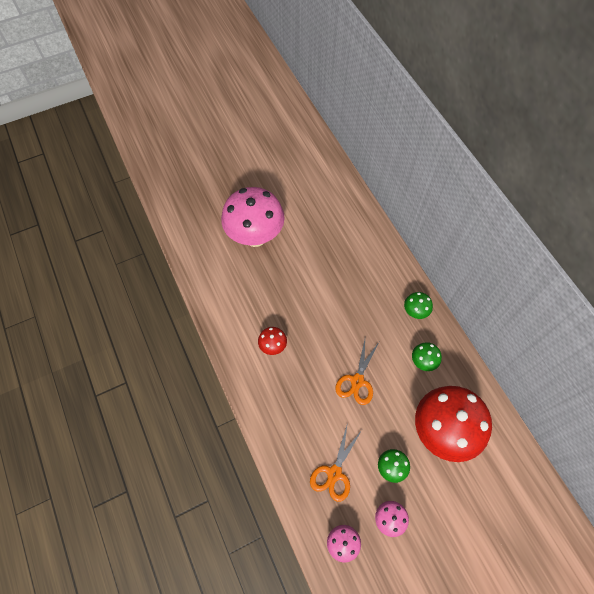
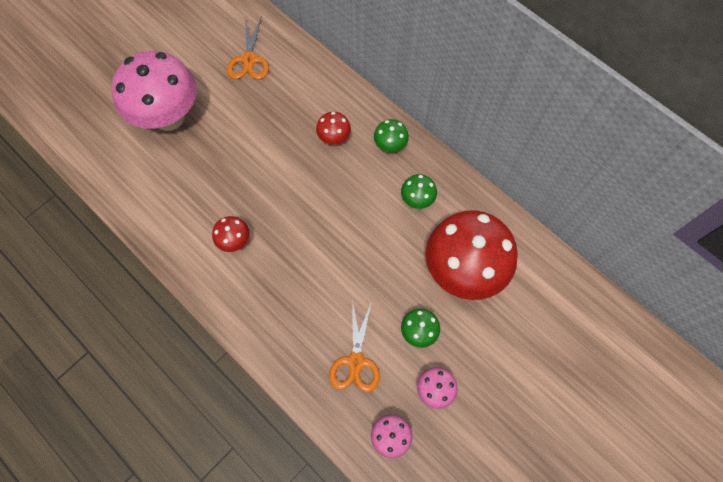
camera: 20 degrees left, 5 degrees up
orange scissors [335,340,379,405] -> orange scissors moved to [227,16,269,80]
none -> red mushroom [316,112,351,145]

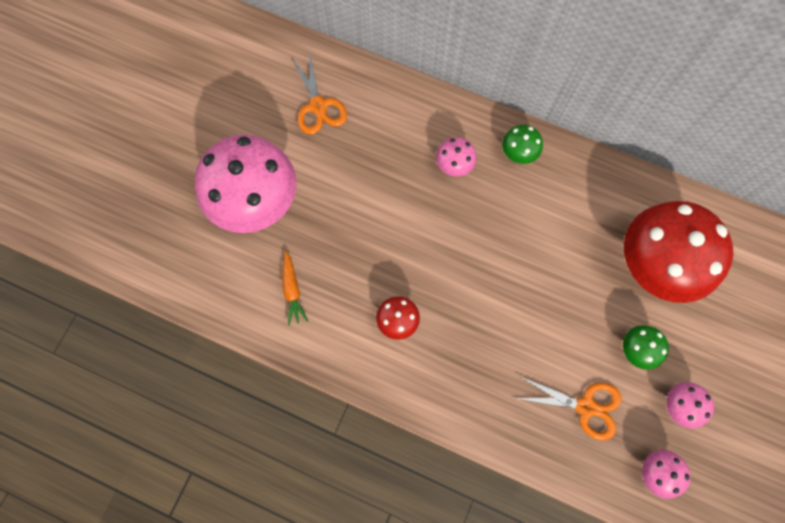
camera: 20 degrees left, 5 degrees up
red mushroom [316,112,351,145] -> pink mushroom [436,137,477,177]
orange scissors [329,300,380,392] -> orange scissors turned 60 degrees counterclockwise [514,376,622,440]
green mushroom [401,174,437,209] -> none
none -> orange carrot [282,251,308,325]

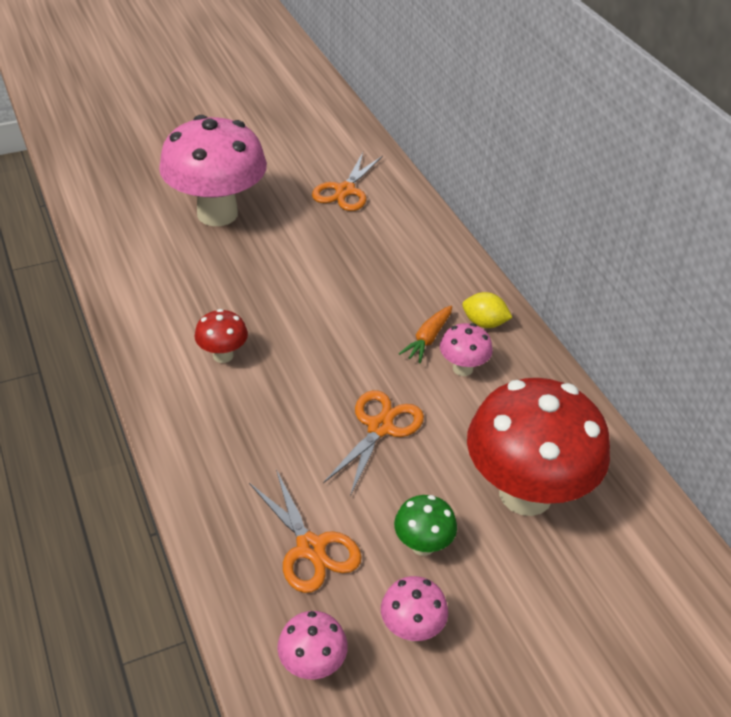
camera: 40 degrees right, 30 degrees down
orange carrot [282,251,308,325] -> orange carrot moved to [399,305,452,363]
pink mushroom [436,137,477,177] -> pink mushroom moved to [440,323,493,376]
green mushroom [502,125,543,164] -> yellow lemon [462,292,512,328]
none -> orange scissors [323,390,424,496]

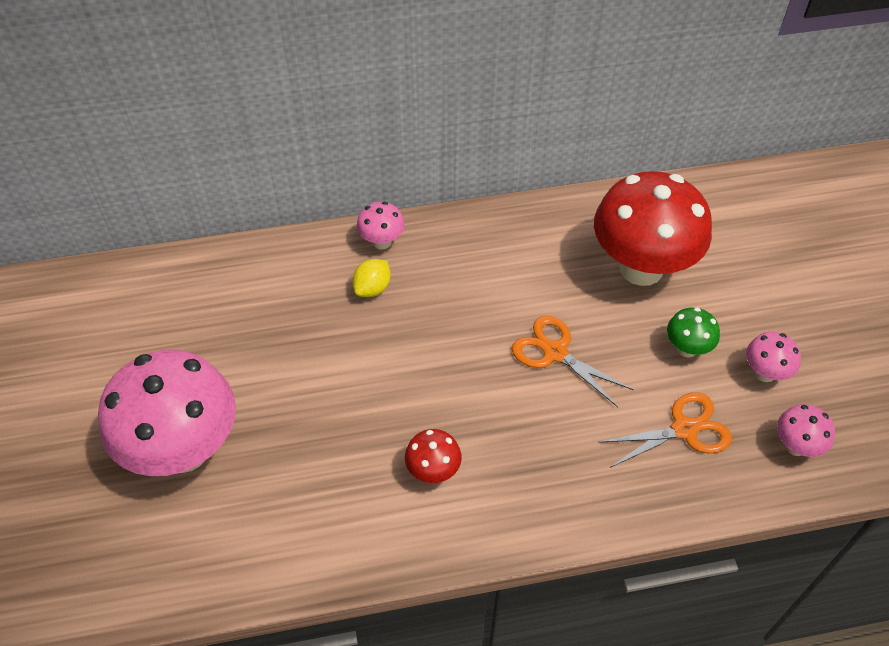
camera: 75 degrees left, 10 degrees up
orange scissors [312,153,383,211] -> none
orange carrot [399,305,452,363] -> none
pink mushroom [440,323,493,376] -> pink mushroom moved to [357,202,405,249]
yellow lemon [462,292,512,328] -> yellow lemon moved to [352,259,390,297]

